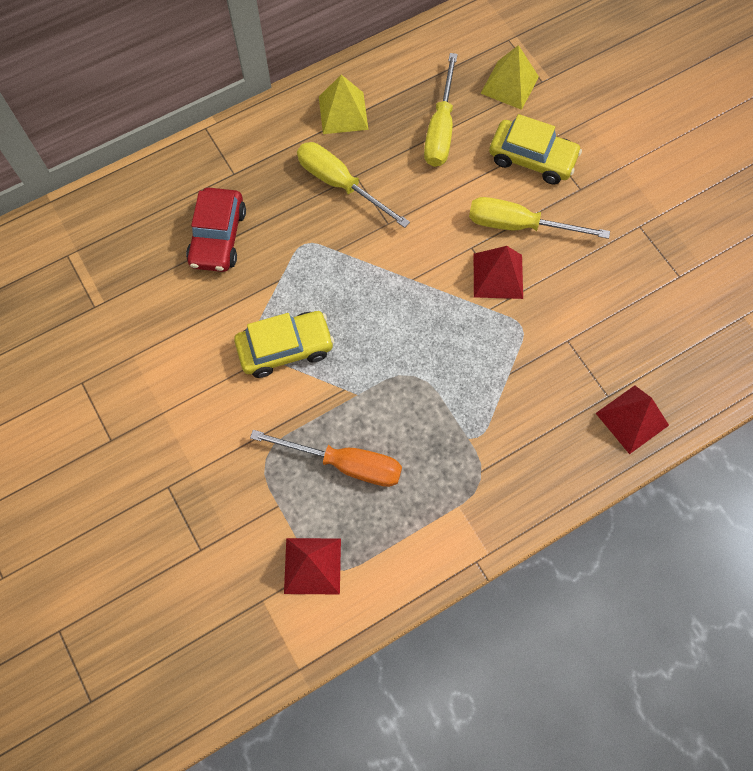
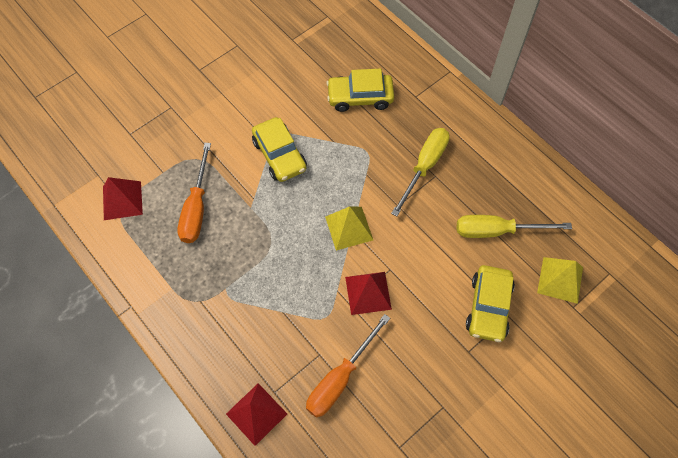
camera: 80 degrees right, 5 degrees down
red car [186,188,246,272] -> yellow car [326,68,394,112]
yellow pyramid [319,75,369,134] -> yellow pyramid moved to [325,206,373,251]
yellow screwdriver [469,197,610,239] -> none
none -> orange screwdriver [306,314,390,418]

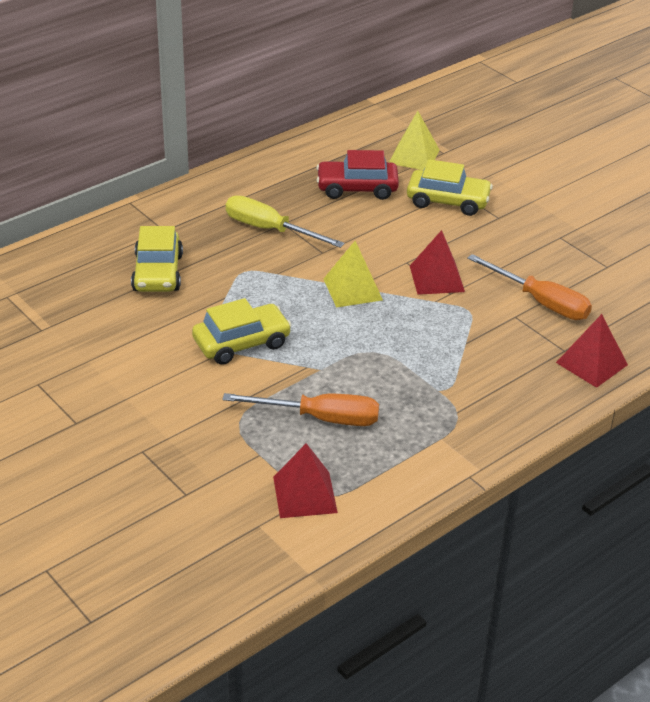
camera: 90 degrees left, 25 degrees down
yellow screwdriver [457,215,572,238] -> red car [316,150,399,200]

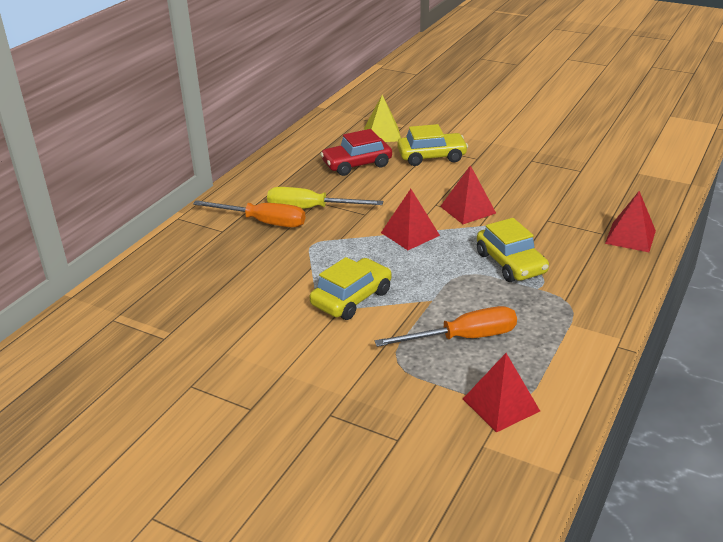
camera: 20 degrees left, 5 degrees down
yellow car [131,226,183,292] -> yellow car moved to [477,218,549,282]
yellow pyramid [323,241,383,308] -> red pyramid [381,189,440,250]
orange screwdriver [467,254,592,320] -> orange screwdriver moved to [193,200,306,227]

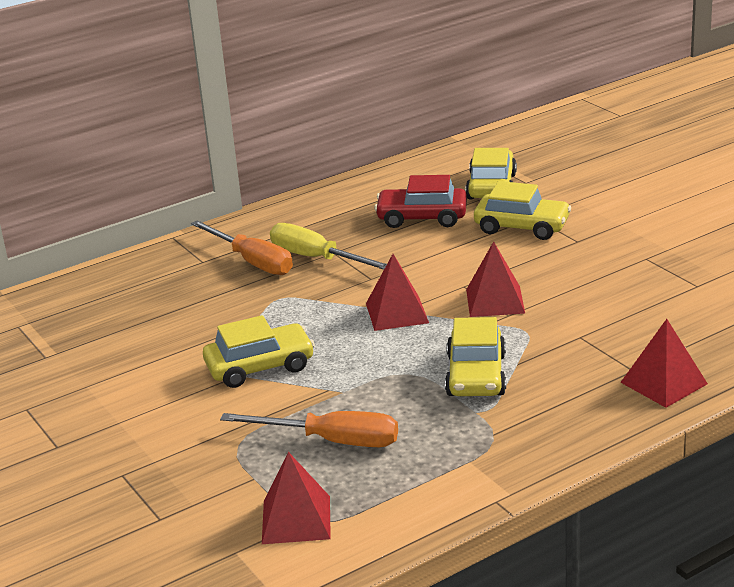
camera: 30 degrees right, 5 degrees down
yellow pyramid [364,95,401,142] -> yellow car [465,148,517,199]

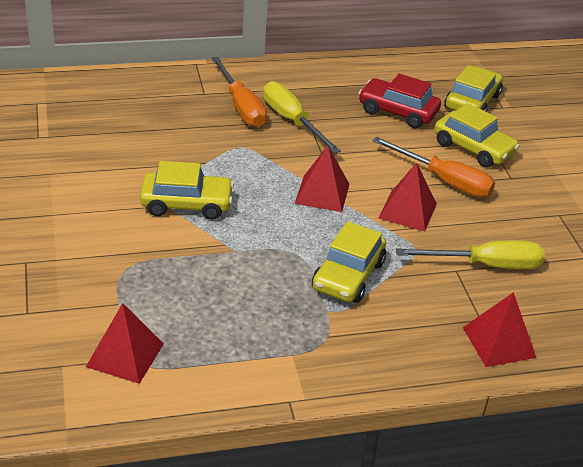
camera: 15 degrees right, 10 degrees up
orange screwdriver [220,411,398,447] -> orange screwdriver moved to [373,137,495,197]
none -> yellow screwdriver [396,240,545,269]

